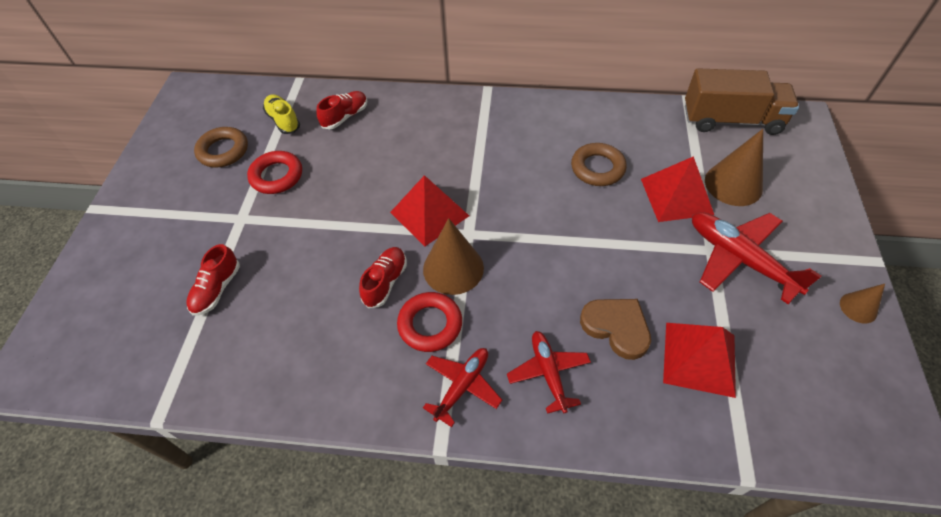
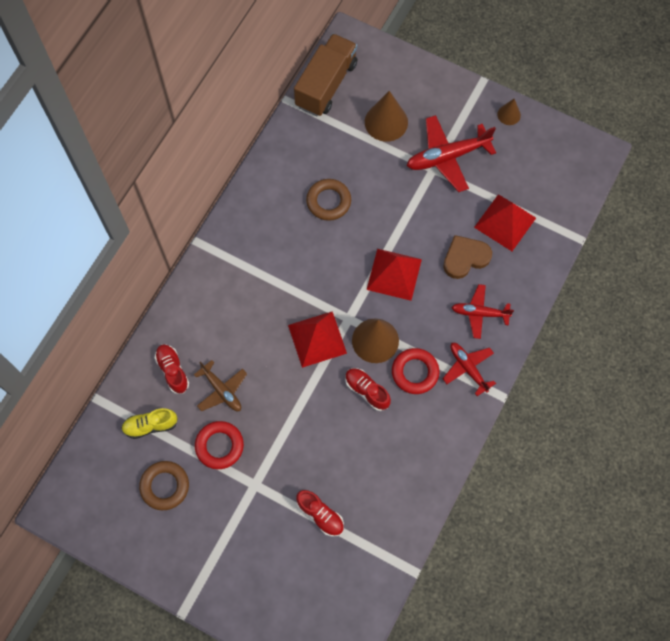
camera: 70 degrees left, 15 degrees up
red pyramid [641,156,714,222] -> red pyramid moved to [366,249,422,301]
none -> brown plane [194,360,247,411]

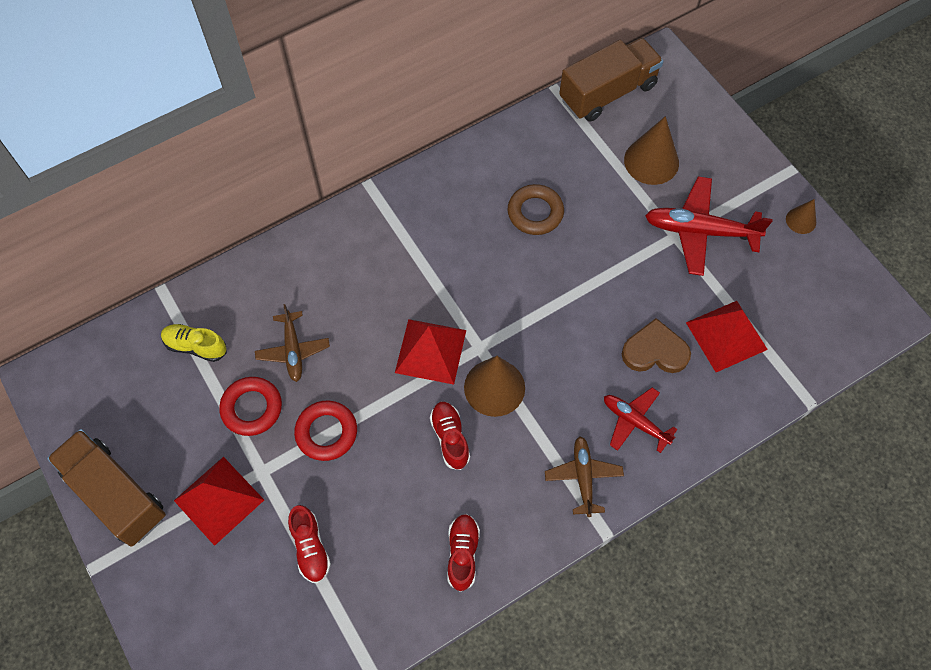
camera: 30 degrees right, 5 degrees down
brown ring [139,461,189,510] -> none
red shoe [155,344,189,394] -> red shoe moved to [448,514,480,592]
red pyramid [366,249,422,301] -> red pyramid moved to [174,457,264,546]
red ring [392,348,439,394] -> red ring moved to [294,400,357,461]
red plane [443,343,496,396] -> brown plane [545,436,624,517]
none -> brown truck [47,429,166,547]

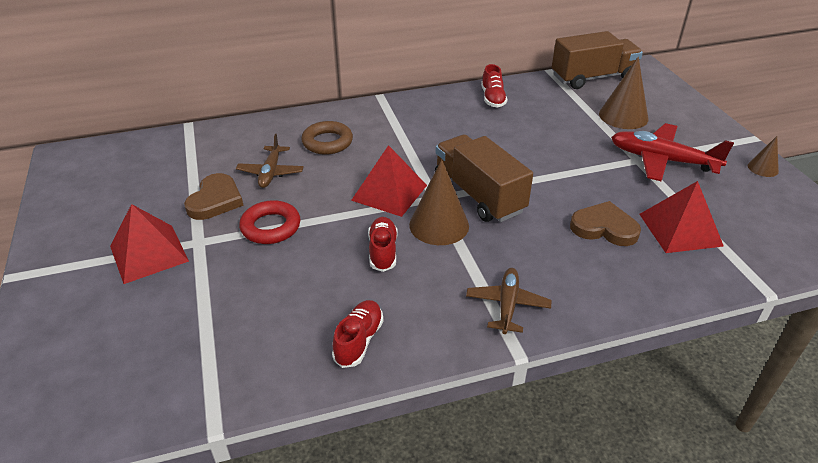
camera: 15 degrees right, 25 degrees down
brown truck [47,429,166,547] -> brown truck moved to [435,134,533,222]
yellow shoe [161,324,227,362] -> none
red ring [219,377,282,436] -> brown heart [184,173,244,220]
red shoe [288,505,331,583] -> red shoe moved to [481,64,507,107]
brown ring [508,184,564,235] -> brown ring moved to [301,121,353,155]
red plane [604,387,678,453] -> none

